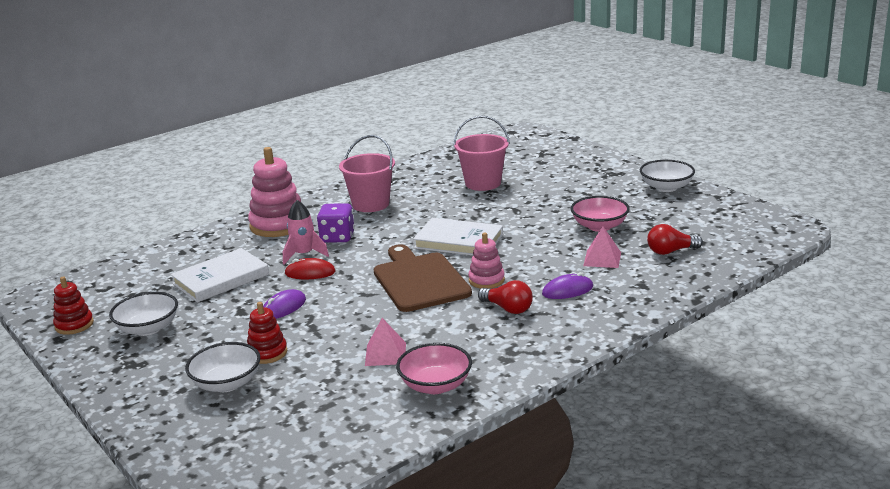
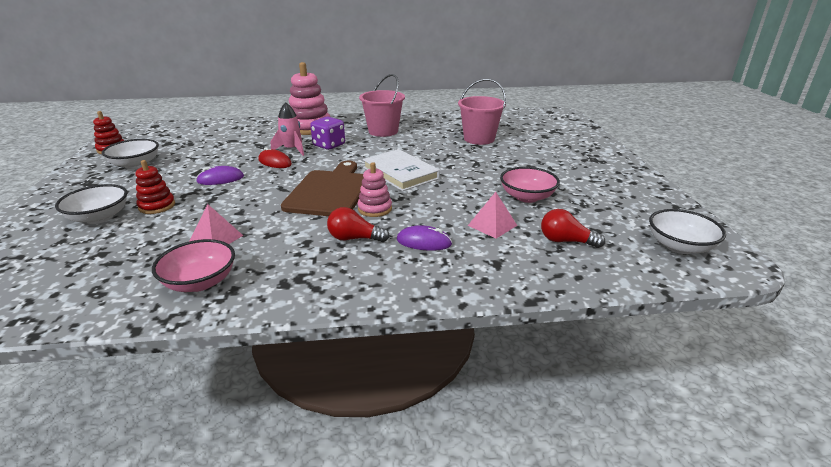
camera: 30 degrees right, 5 degrees up
white book [171,248,269,303] -> none
red light bulb [478,280,533,314] -> red light bulb turned 120 degrees clockwise [327,207,390,242]
white bowl [640,160,695,192] -> white bowl moved to [649,209,726,254]

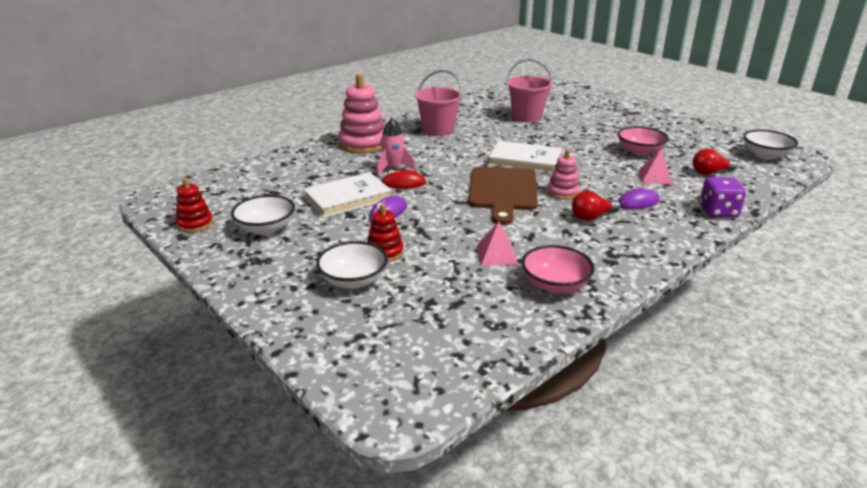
camera: 35 degrees left, 0 degrees up
brown cutting board [281,161,364,216] -> brown cutting board turned 150 degrees counterclockwise [469,166,538,225]
purple dice [310,117,345,150] -> purple dice moved to [700,177,746,218]
none -> white book [303,172,392,218]

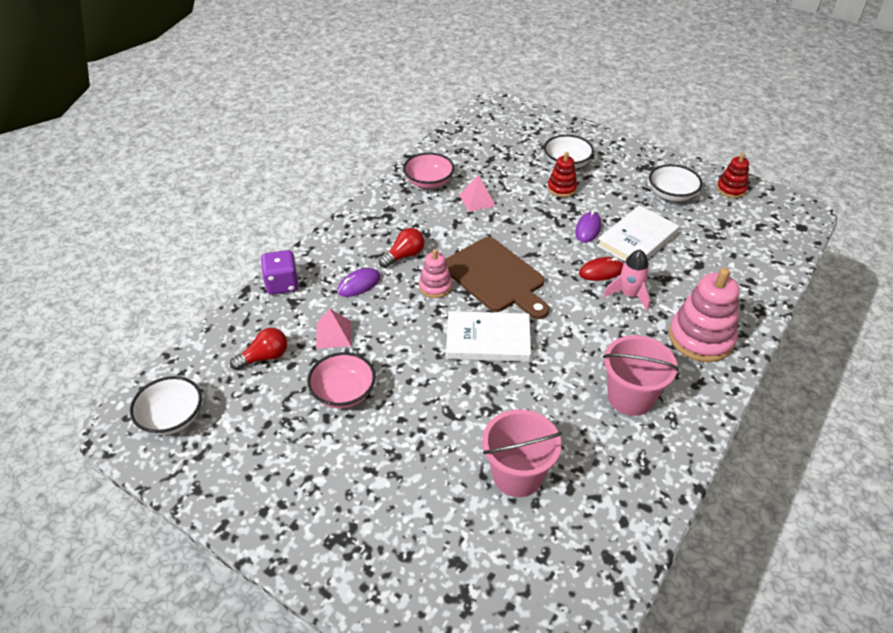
camera: 165 degrees right, 15 degrees up
brown cutting board [469,166,538,225] -> brown cutting board turned 150 degrees clockwise [445,237,549,319]

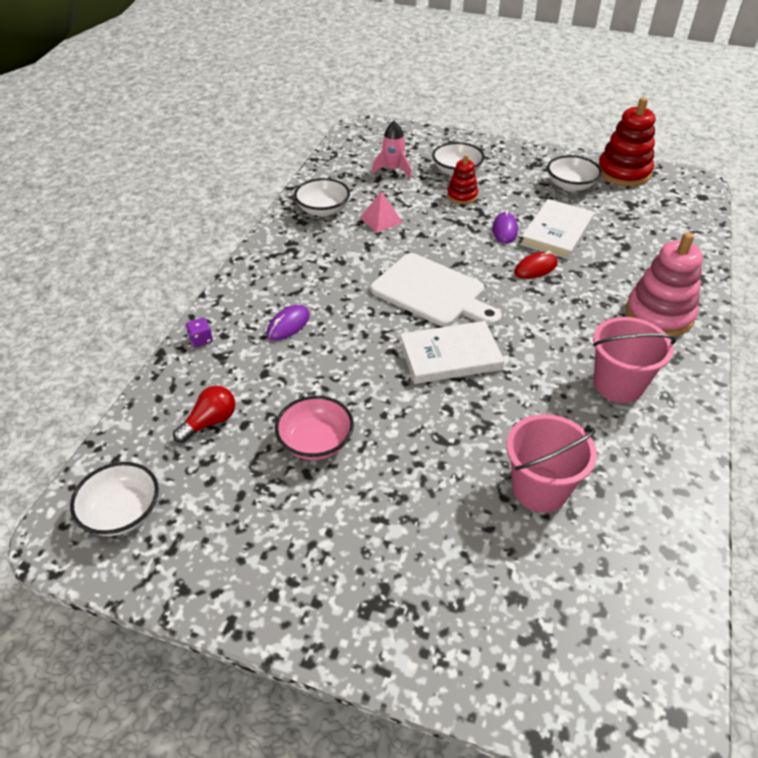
camera: 15 degrees left, 0 degrees up
purple dice [261,250,299,295] -> purple dice [186,317,213,347], size x0.56
pink pyramid [316,309,351,349] -> none
red light bulb [379,228,425,268] -> none
pink bowl [403,153,454,189] -> white bowl [294,178,350,217]
pink stacking toy [419,249,452,298] -> none
brown cutting board [445,237,549,319] -> white cutting board [371,253,502,327]
pink rocket [603,250,650,311] -> pink rocket moved to [372,120,411,178]
red stacking toy [717,153,749,198] -> red stacking toy [598,97,655,186], size x1.80

